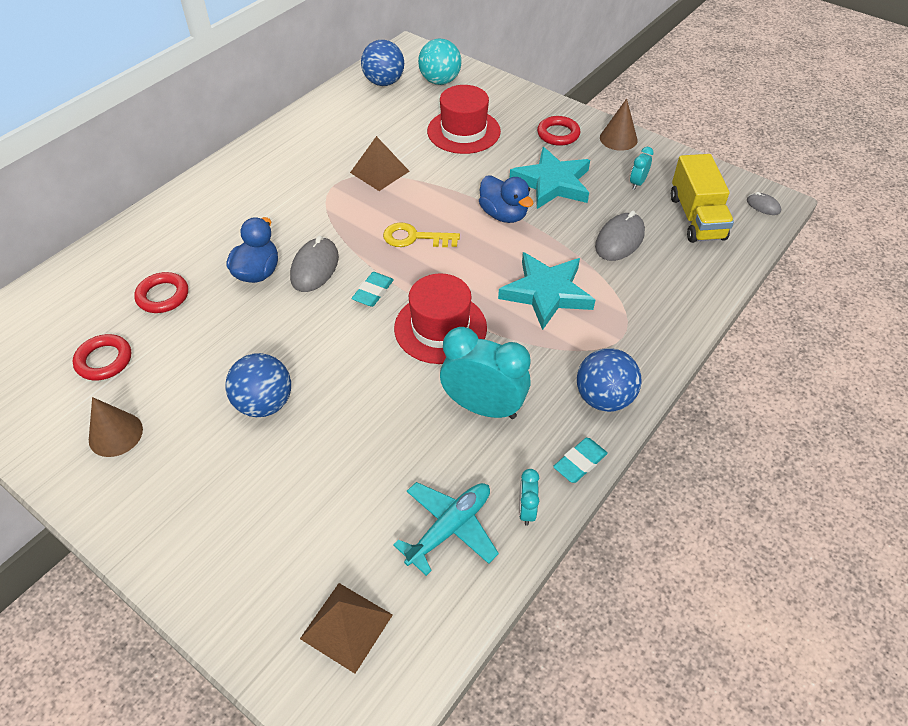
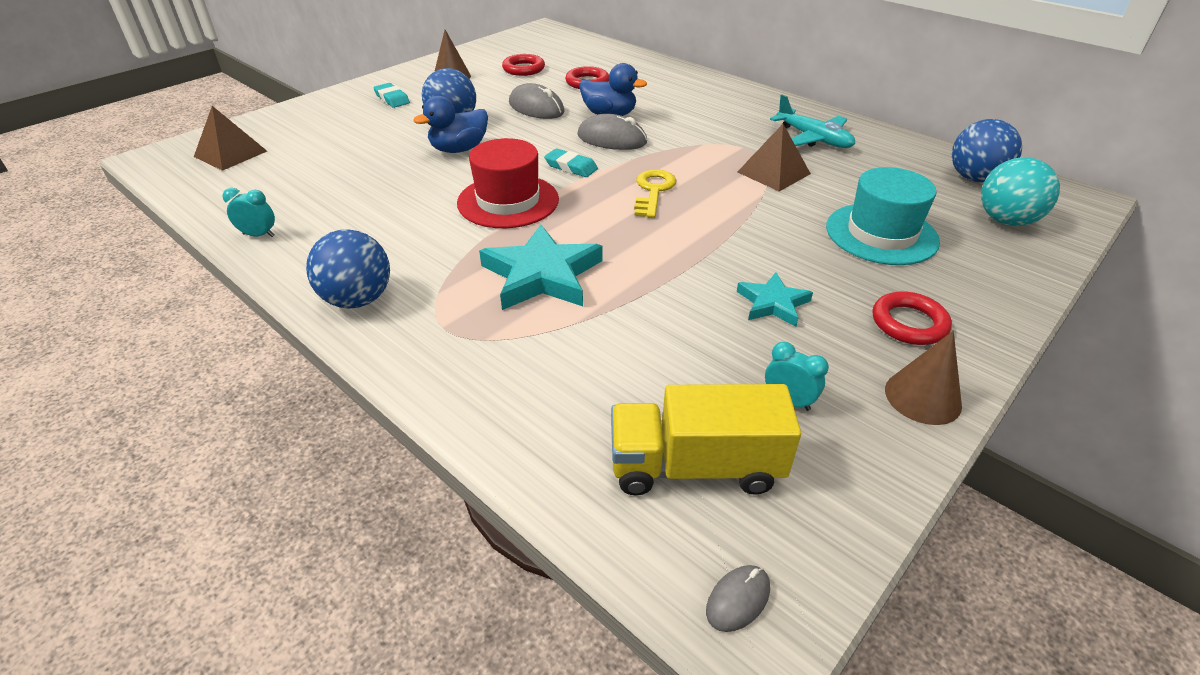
camera: 95 degrees right, 10 degrees down
turquoise plane [393,482,499,576] -> turquoise plane moved to [770,95,855,148]
red hat [427,85,501,154] -> turquoise hat [826,167,940,265]
turquoise clock [440,327,531,419] -> none
blue duck [479,175,534,223] -> blue duck moved to [413,96,488,153]
turquoise star [510,147,590,209] -> turquoise star [737,273,813,327], size x0.57
turquoise eraser [553,438,608,483] -> turquoise eraser moved to [373,83,410,108]
grey mouse [595,210,645,261] -> grey mouse moved to [509,83,565,119]

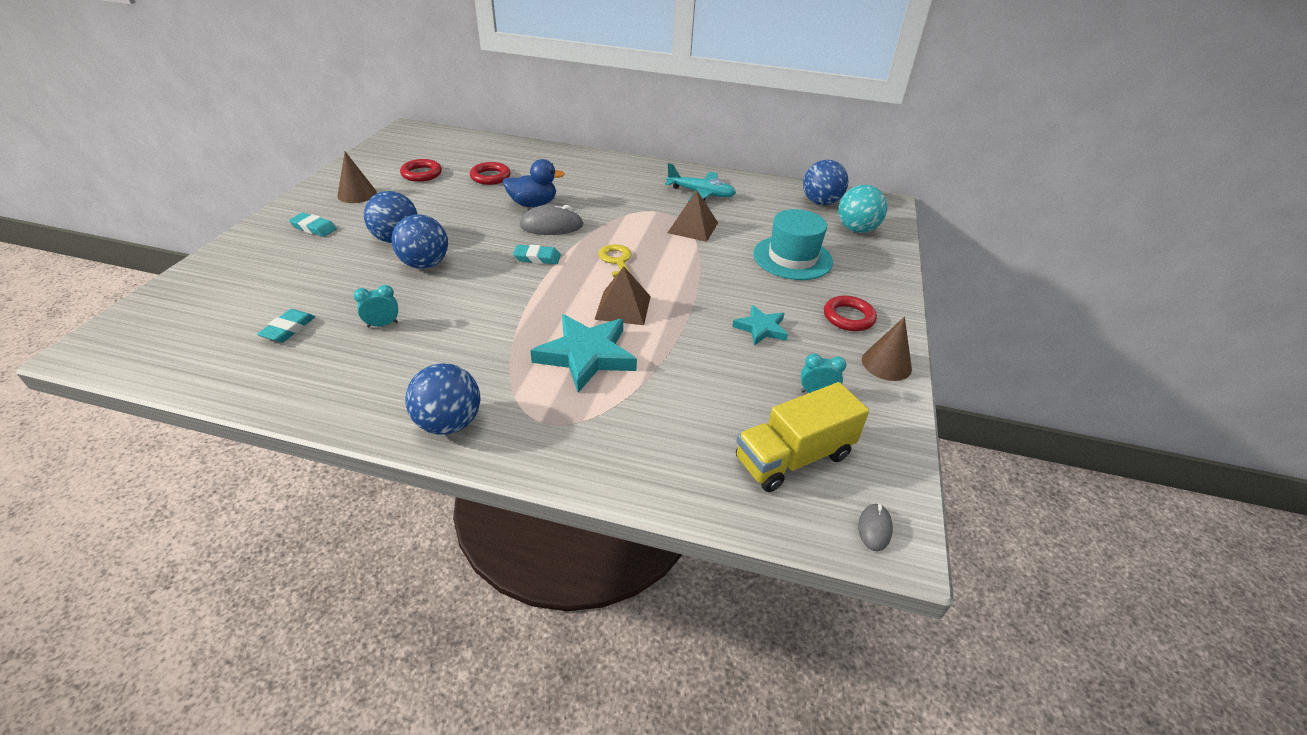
camera: 30 degrees left, 0 degrees up
brown pyramid [194,106,267,171] -> brown pyramid moved to [594,266,651,325]
turquoise clock [222,188,275,237] -> turquoise clock moved to [354,285,398,327]
blue duck [413,96,488,153] -> blue ball [392,215,448,269]
red hat [457,138,559,228] -> none
grey mouse [509,83,565,119] -> none
none -> turquoise eraser [257,309,315,342]

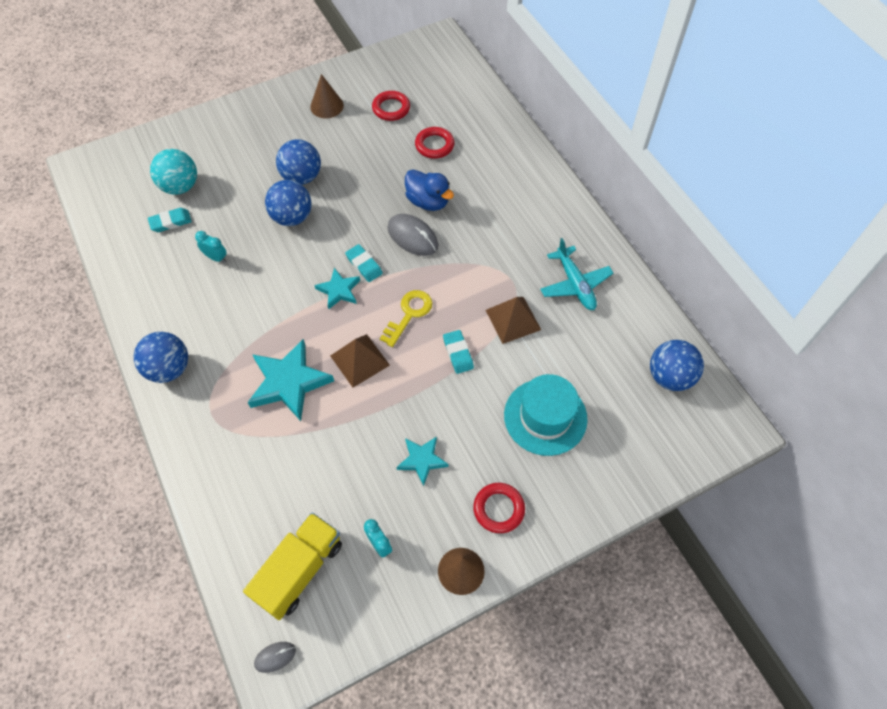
camera: 50 degrees right, 20 degrees up
turquoise eraser [289,213,337,237] -> turquoise eraser moved to [443,330,474,374]
yellow truck [736,382,869,492] -> yellow truck turned 105 degrees clockwise [243,513,342,620]
turquoise ball [838,185,887,233] -> turquoise ball moved to [150,149,197,195]
none -> turquoise star [314,268,360,310]

